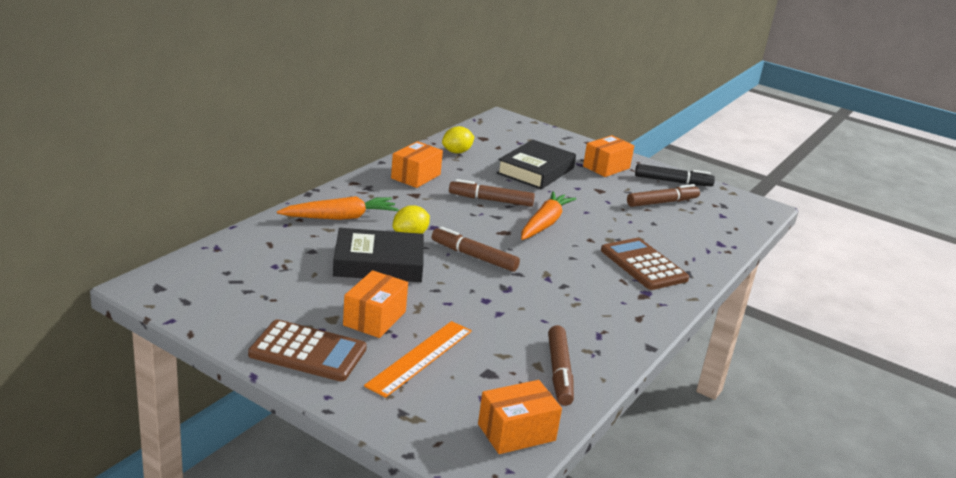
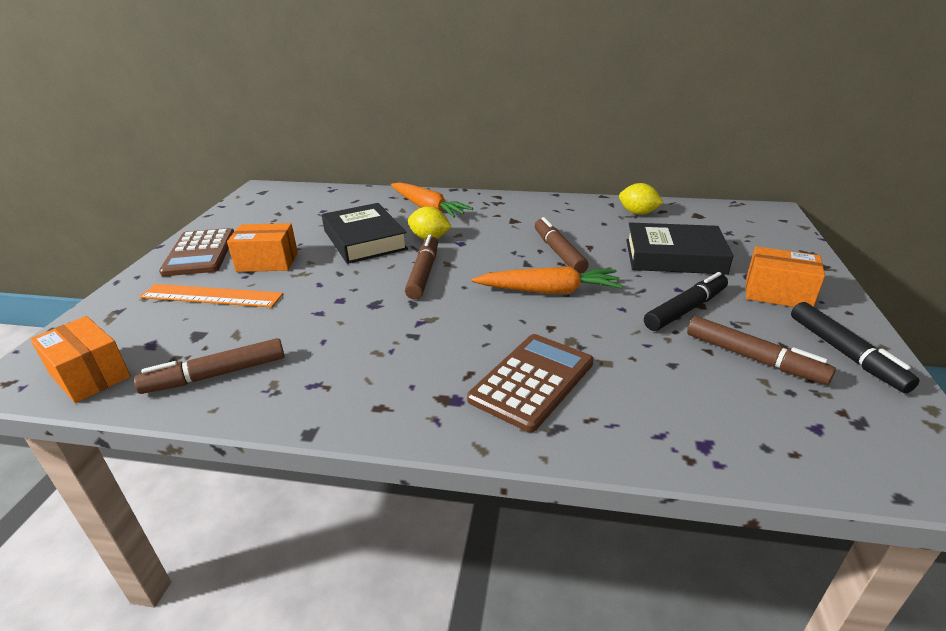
camera: 70 degrees right, 5 degrees up
orange box [391,141,443,188] -> none
none -> black marker [644,272,728,331]

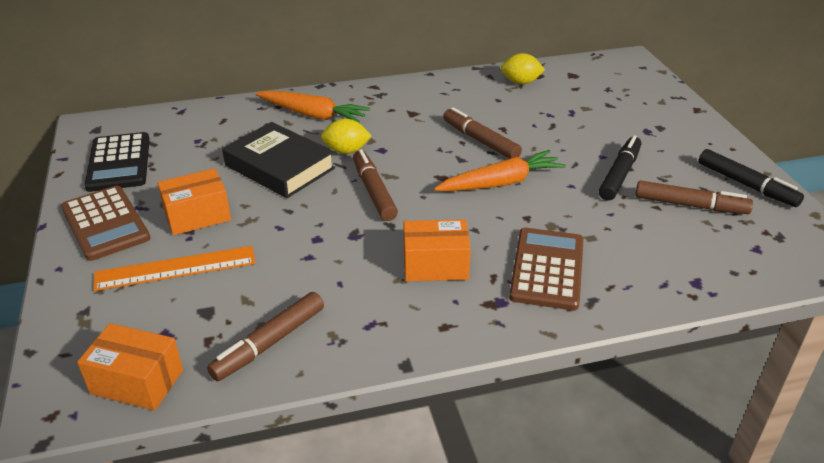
camera: 25 degrees left, 5 degrees up
black book [626,222,733,275] -> none
orange box [746,246,825,307] -> orange box moved to [404,219,471,281]
none -> black calculator [84,132,150,192]

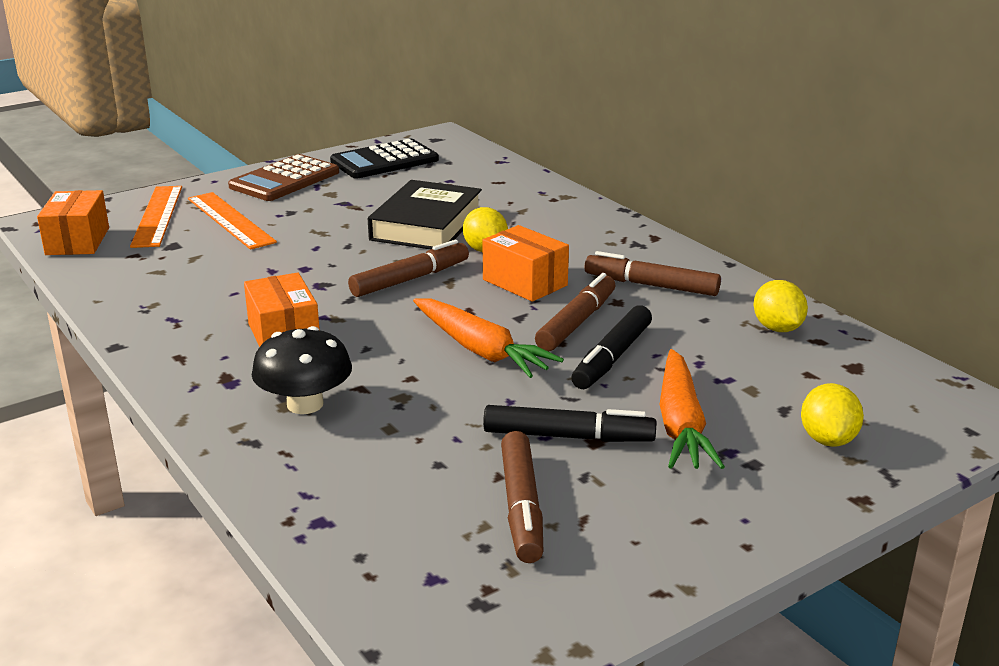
camera: 70 degrees right, 10 degrees down
orange box [157,168,231,235] -> orange box moved to [483,225,569,302]
brown marker [207,292,324,381] -> brown marker moved to [584,251,721,296]
orange carrot [255,90,370,123] -> orange carrot moved to [659,349,725,469]
brown calculator [509,228,584,310] -> black mushroom [252,326,352,414]
black marker [698,149,804,207] -> black marker moved to [571,305,652,389]
none -> orange ruler [130,186,182,248]
none -> yellow lemon [801,383,864,447]

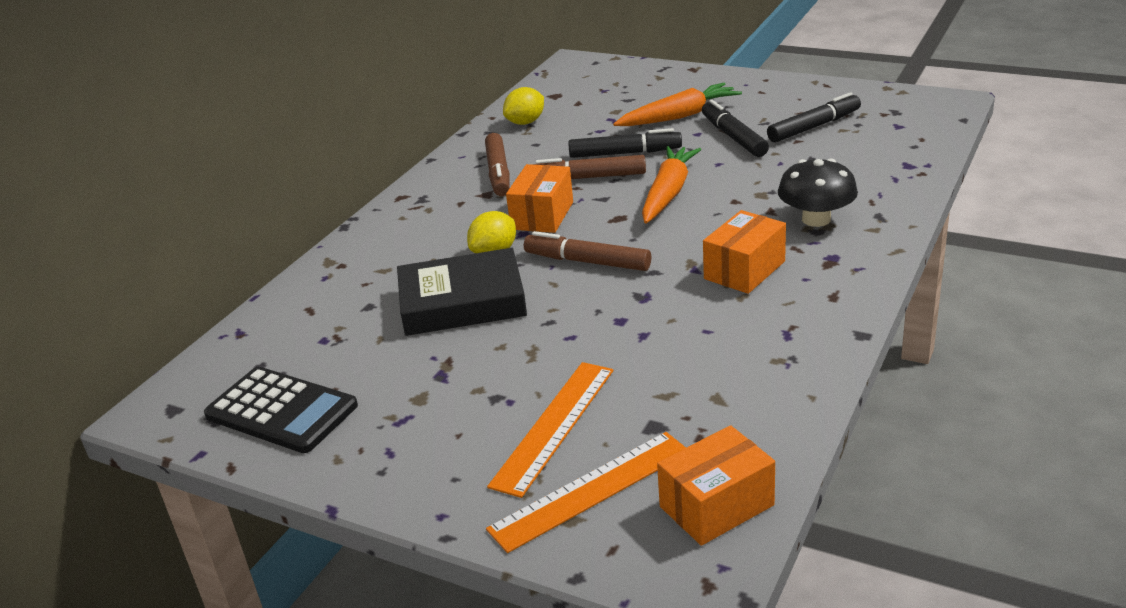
camera: 115 degrees left, 5 degrees up
brown calculator [228,154,339,201] -> none
brown marker [501,431,543,563] -> black marker [767,92,861,143]
yellow lemon [801,383,864,447] -> none

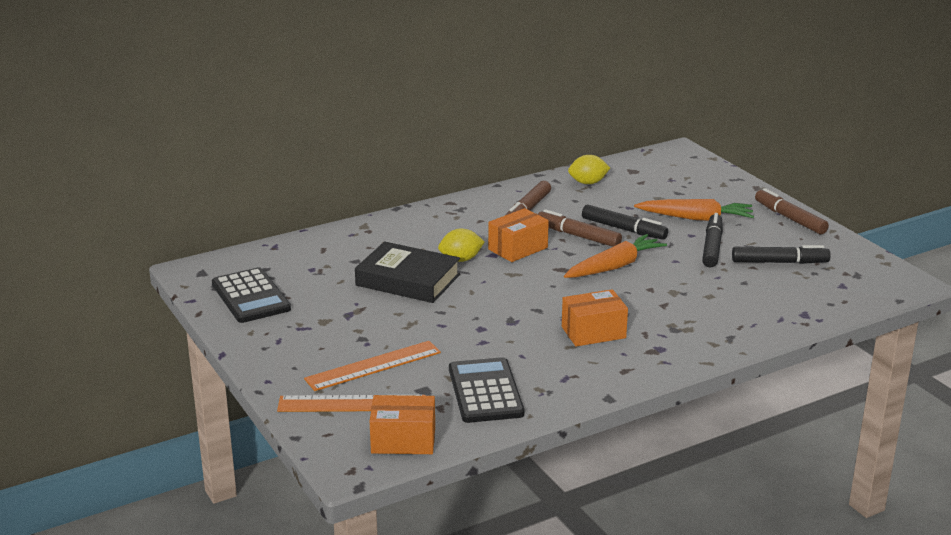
camera: 30 degrees right, 5 degrees down
brown marker [524,231,651,271] -> brown marker moved to [755,188,829,234]
black mushroom [778,159,858,227] -> none
none -> black calculator [449,357,524,423]

